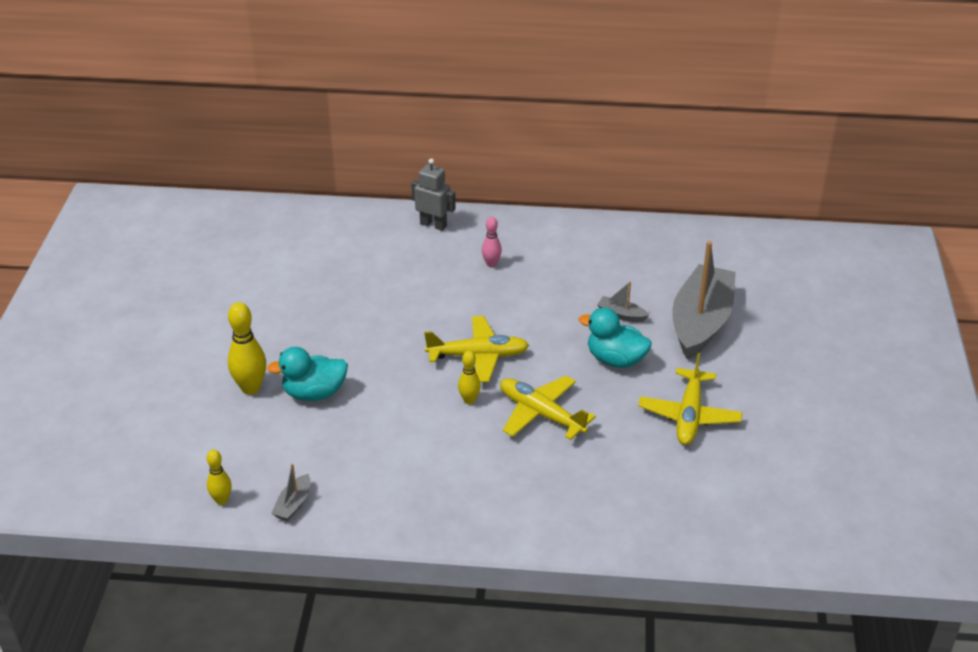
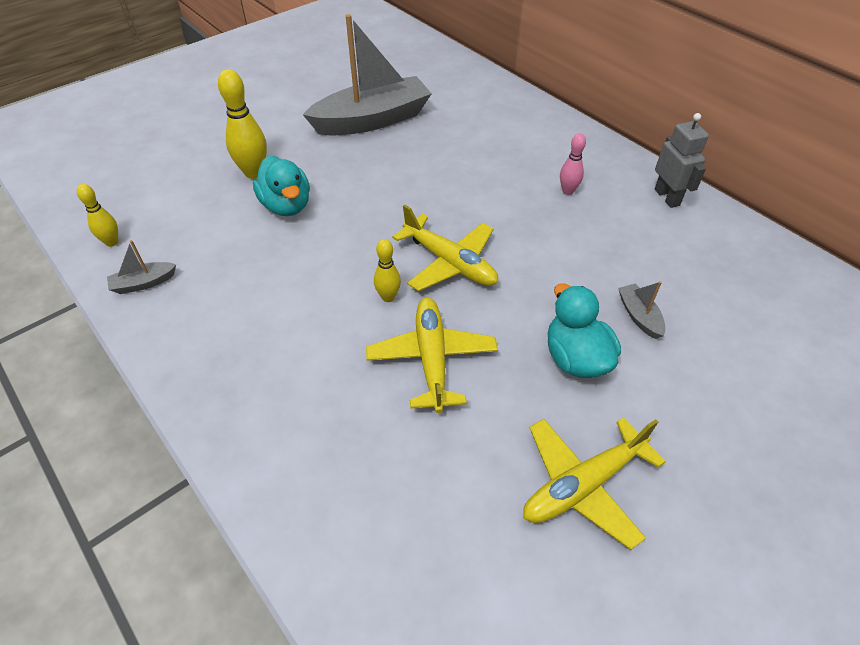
camera: 45 degrees right, 10 degrees up
turquoise duck [267,347,348,401] -> turquoise duck turned 150 degrees counterclockwise [253,156,310,216]
grey robot [411,158,456,231] -> grey robot moved to [655,113,709,208]
grey boat [672,241,736,360] -> grey boat moved to [303,14,432,135]

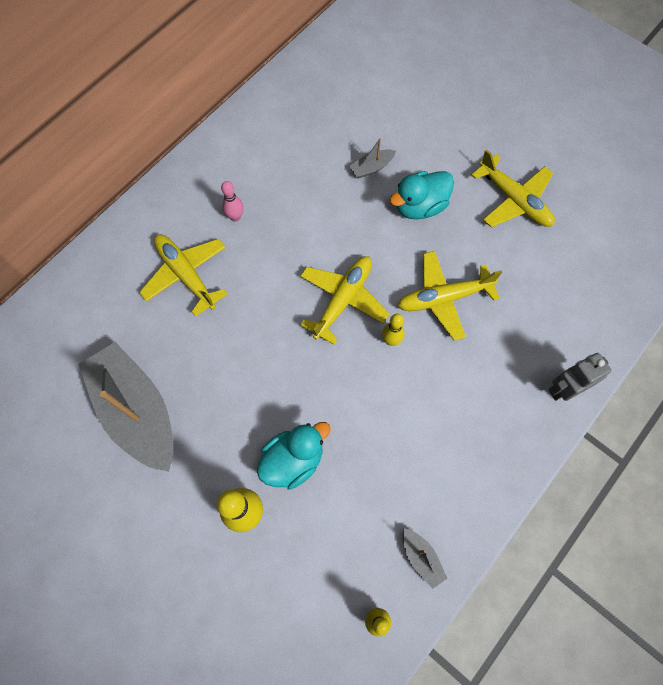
camera: 100 degrees left, 20 degrees up
grey robot [655,113,709,208] -> grey robot moved to [549,353,611,401]
none -> yellow plane [139,234,227,317]

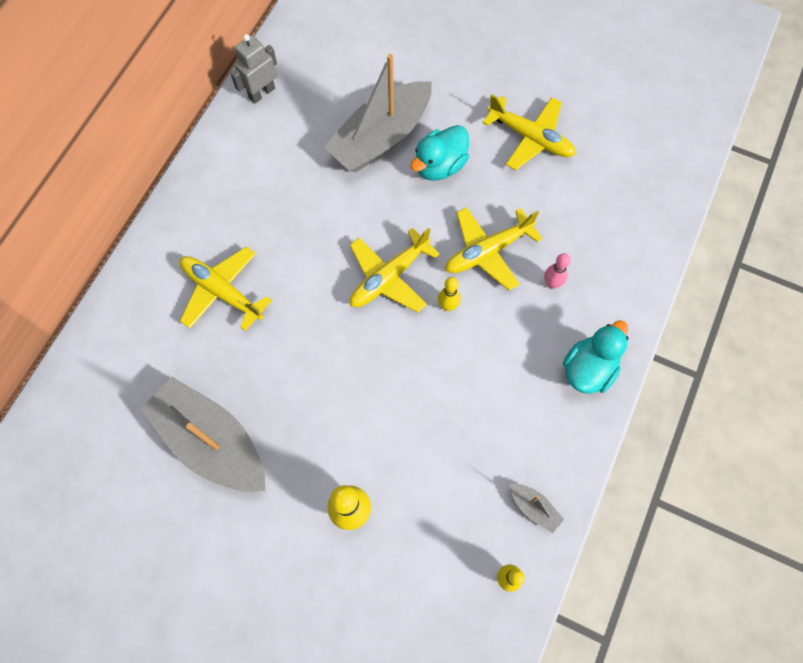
camera: 15 degrees left, 0 degrees up
pink bowling pin [221,181,243,221] -> pink bowling pin moved to [544,253,571,289]
turquoise duck [257,422,331,490] -> turquoise duck moved to [563,320,628,394]
yellow plane [300,256,390,345] -> yellow plane turned 150 degrees counterclockwise [350,228,440,313]
grey boat [349,138,396,178] -> grey boat [324,54,432,172], size x2.48
grey robot [549,353,611,401] -> grey robot moved to [230,34,277,104]

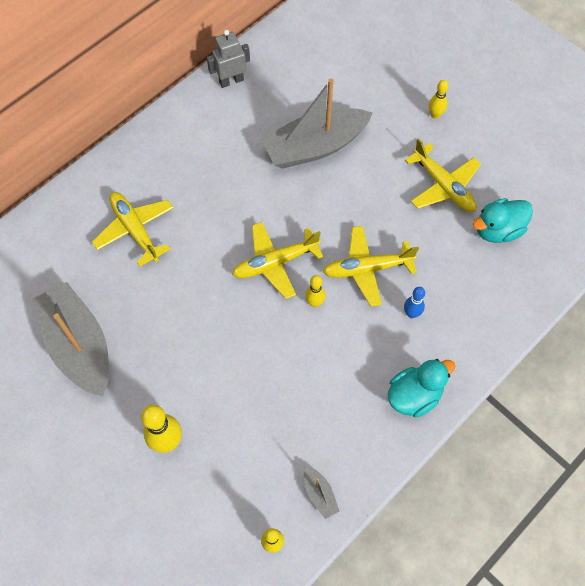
camera: 20 degrees right, 5 degrees down
turquoise duck [410,125,469,181] -> turquoise duck moved to [473,198,533,243]
pink bowling pin [544,253,571,289] -> blue bowling pin [404,287,425,318]
none -> yellow bowling pin [429,80,449,119]

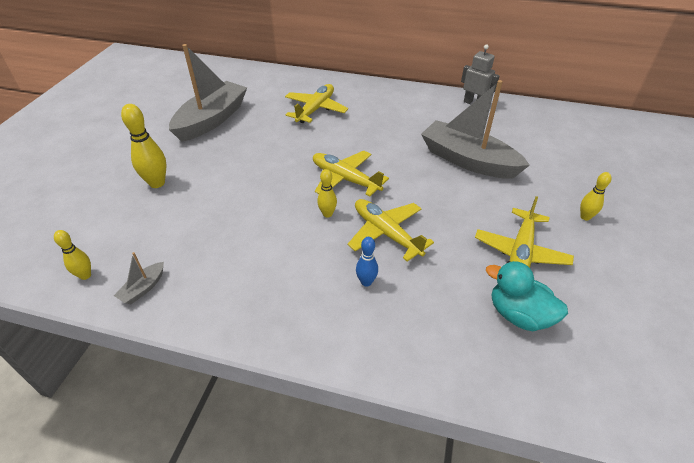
camera: 60 degrees right, 20 degrees down
turquoise duck [388,359,456,418] -> none

